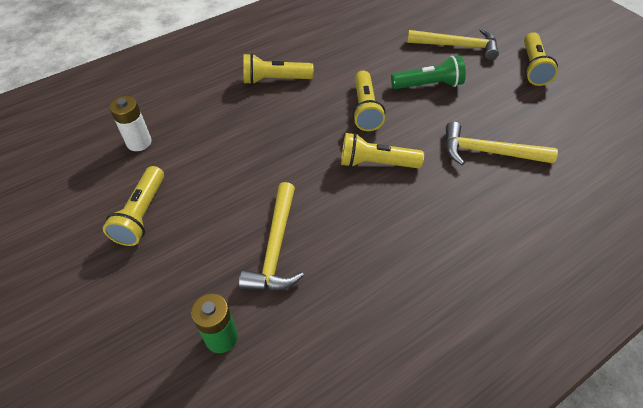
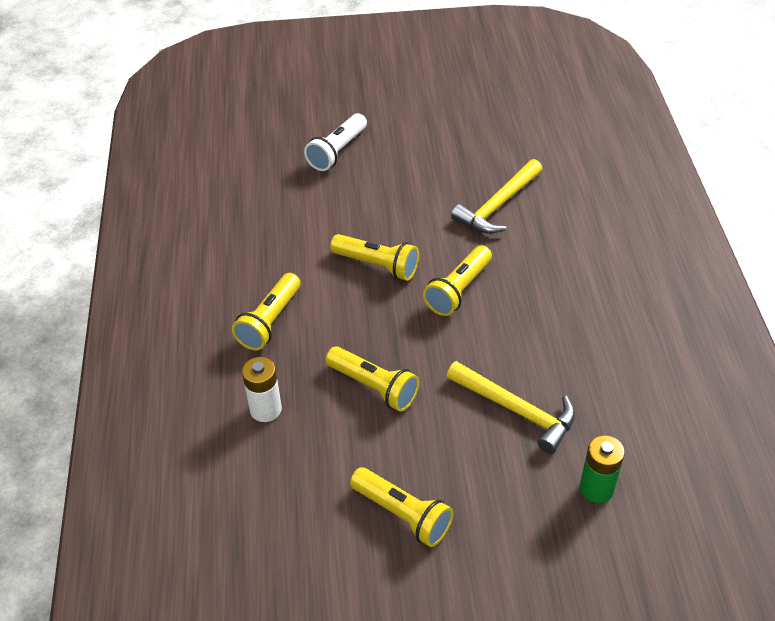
camera: 60 degrees left, 5 degrees down
white battery [109,96,152,151] -> white battery moved to [242,357,282,422]
green flashlight [391,56,466,89] -> none
yellow hammer [407,28,499,60] -> white flashlight [304,113,367,171]
yellow flashlight [524,32,558,86] -> yellow flashlight moved to [325,346,419,412]

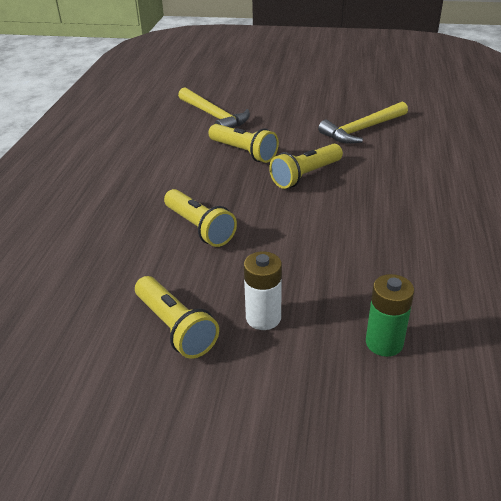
camera: 15 degrees right, 10 degrees down
yellow flashlight [232,273,301,350] -> none
white battery [242,357,282,422] -> white battery moved to [244,251,282,330]
white flashlight [304,113,367,171] -> none
yellow hammer [447,361,575,454] -> yellow hammer moved to [178,87,250,128]

